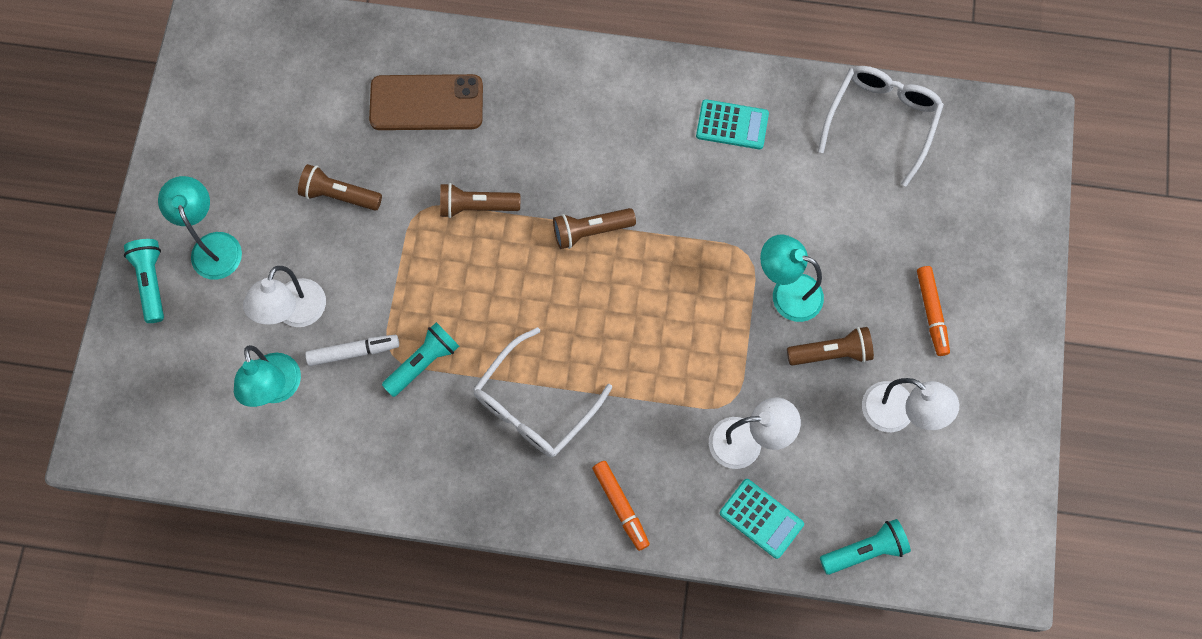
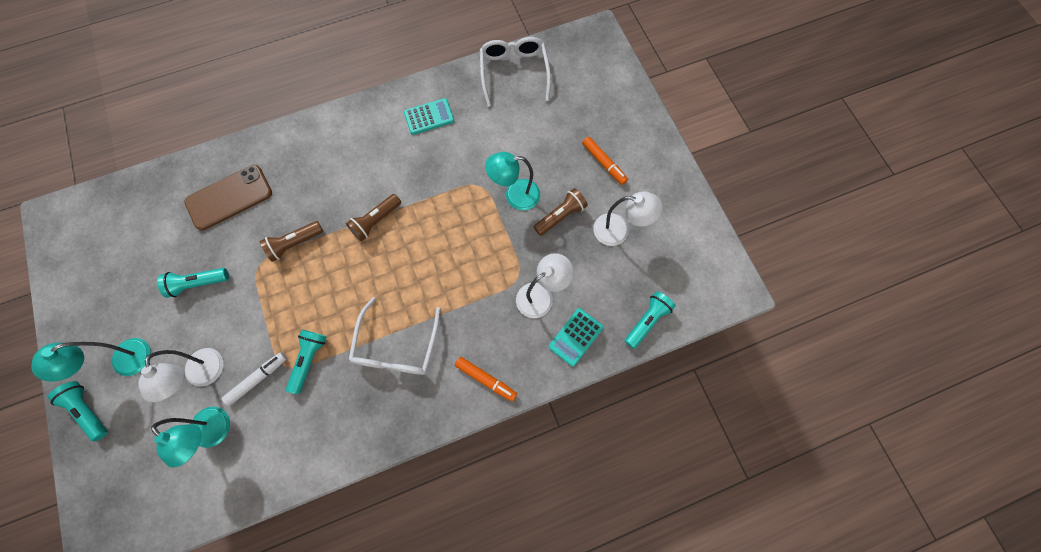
camera: 30 degrees left, 0 degrees up
turquoise lamp [158,176,242,280] -> turquoise lamp turned 75 degrees counterclockwise [31,338,151,382]
brown flashlight [298,164,382,211] -> turquoise flashlight [157,268,229,298]
turquoise calculator [720,479,804,559] -> turquoise calculator turned 120 degrees clockwise [549,308,603,367]

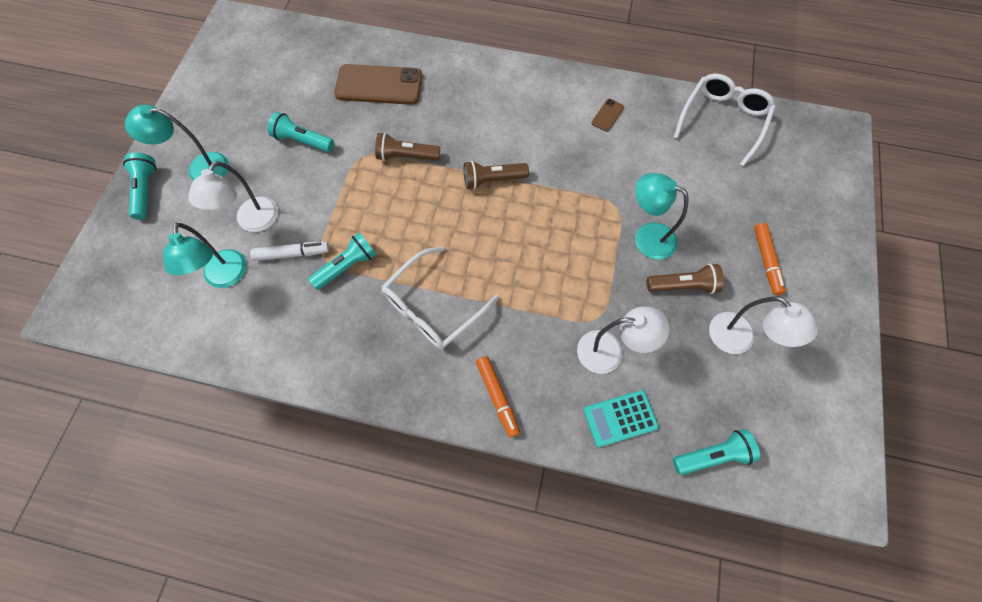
camera: 35 degrees right, 5 degrees down
turquoise calculator [404,98,454,135] -> brown phone [591,99,624,132]

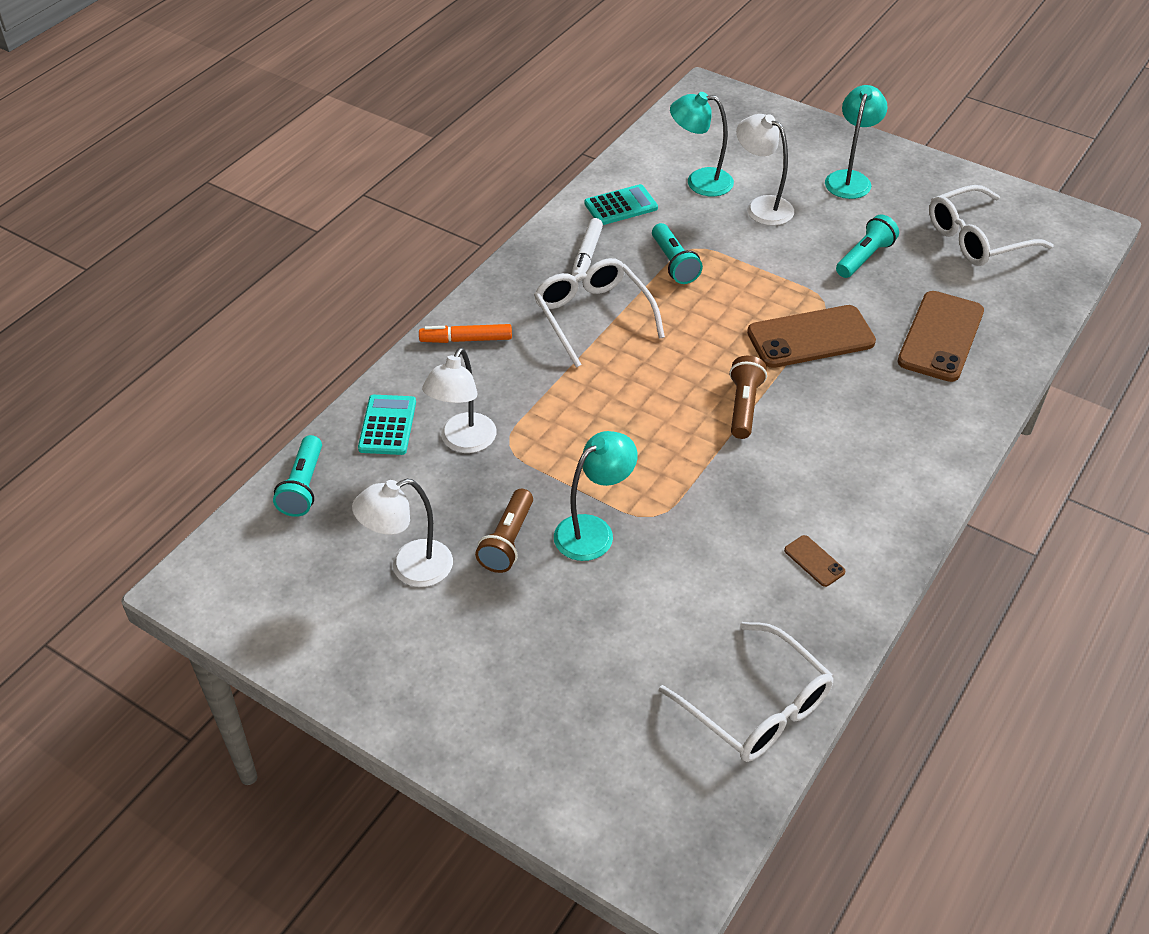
camera: 110 degrees right, 20 degrees down
turquoise flashlight [123,152,156,220] -> none
white marker [250,242,330,261] -> white marker moved to [572,218,603,282]
brown flashlight [375,133,440,161] -> brown phone [747,305,876,368]
orange marker [754,223,785,295] -> none
none -> turquoise calculator [584,184,658,225]
none -> white glasses [929,185,1054,266]

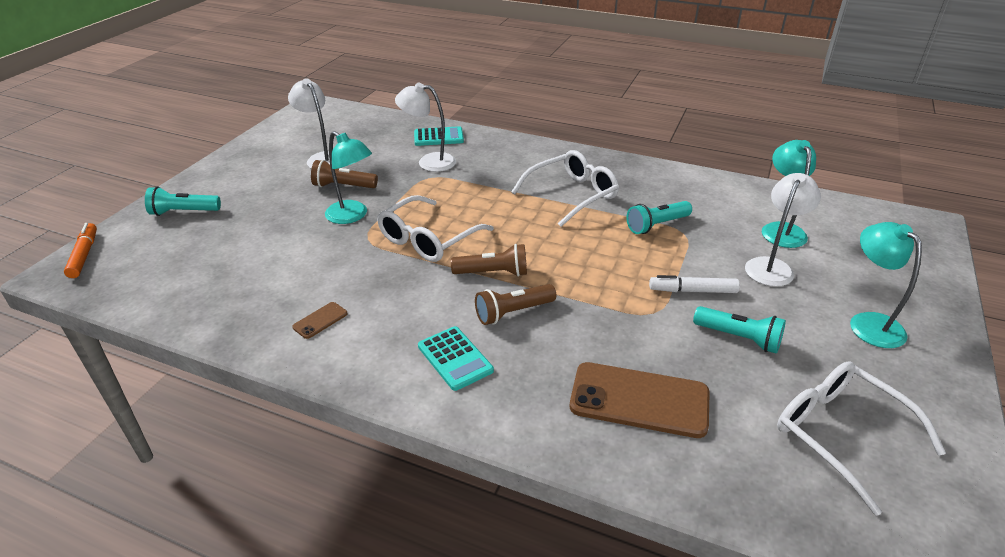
camera: 80 degrees right, 10 degrees down
turquoise flashlight [273,435,322,517] -> turquoise flashlight moved to [145,187,221,216]
orange marker [419,324,512,343] -> orange marker moved to [64,223,97,278]
white marker [572,218,603,282] -> white marker moved to [649,275,740,293]
turquoise calculator [584,184,658,225] -> turquoise calculator moved to [418,326,494,391]
white glasses [659,622,834,762] -> white glasses moved to [377,195,494,262]
brown phone [747,305,876,368] -> none
turquoise lamp [825,85,887,199] -> turquoise lamp turned 120 degrees counterclockwise [850,222,922,348]
none -> brown flashlight [475,284,557,325]

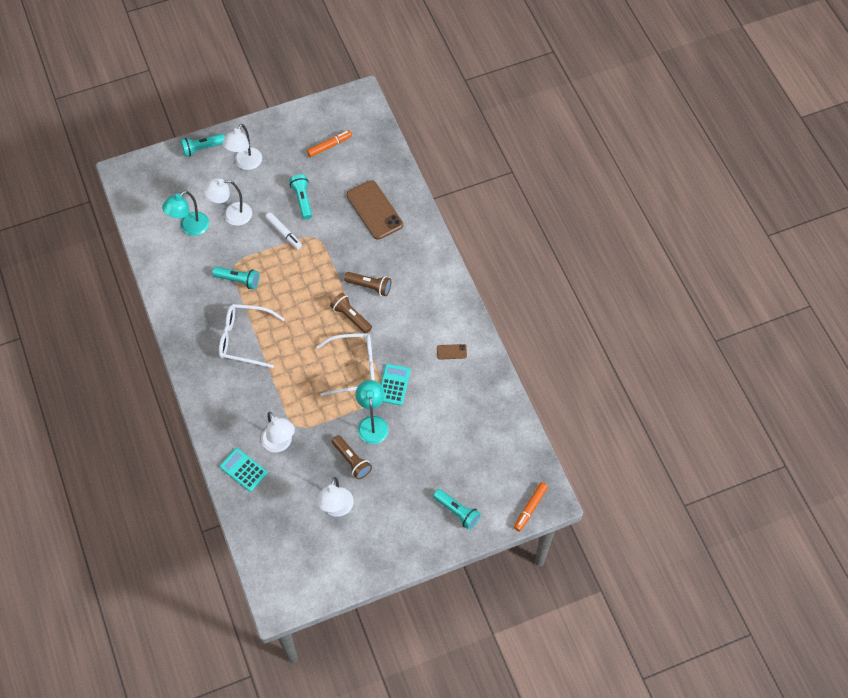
camera: 135 degrees left, 25 degrees up
turquoise calculator [418,326,494,391] -> turquoise calculator moved to [381,364,411,405]
white glasses [777,361,946,516] -> orange marker [307,130,352,157]
turquoise lamp [850,222,922,348] -> white lamp [223,124,262,170]
none -> turquoise flashlight [180,134,225,157]

